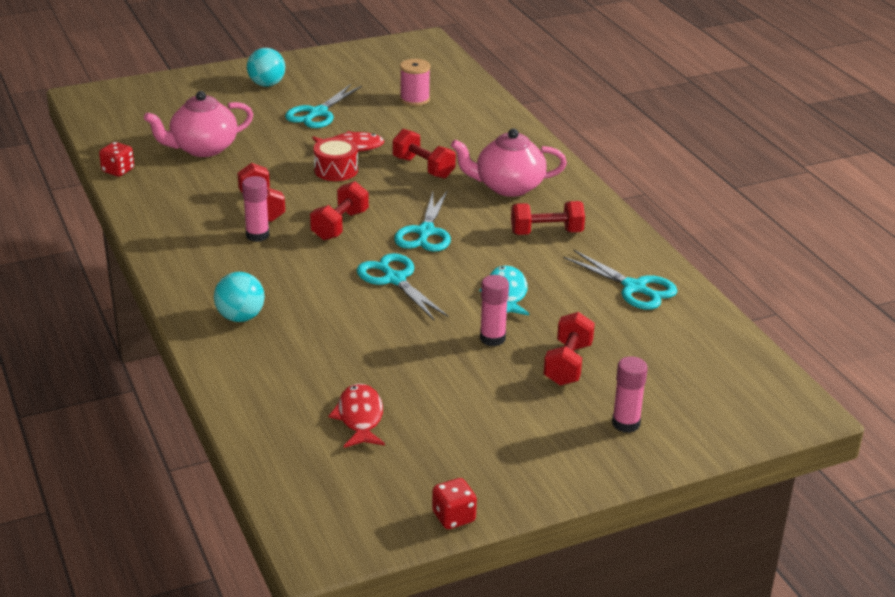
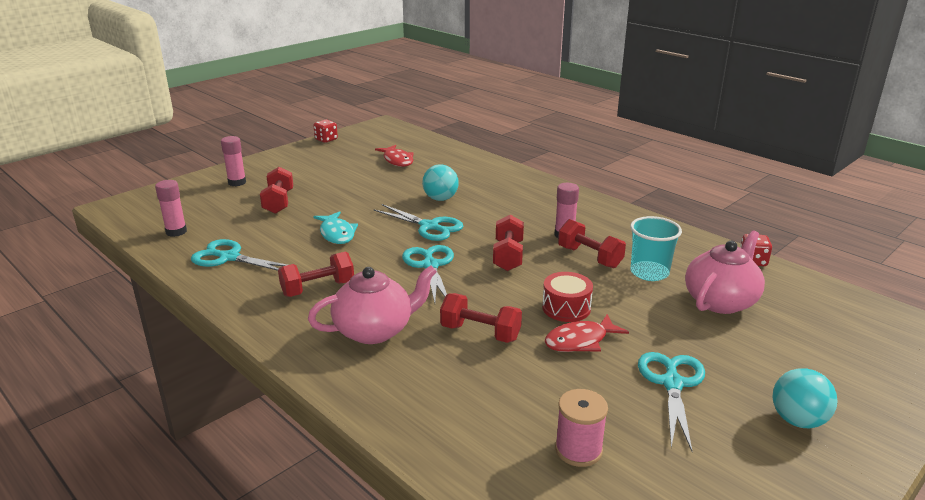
camera: 160 degrees right, 5 degrees down
turquoise ball [214,272,265,322] -> turquoise ball moved to [422,164,459,201]
pink glue stick [480,275,509,346] -> pink glue stick moved to [155,180,187,237]
none -> turquoise cup [630,216,682,281]

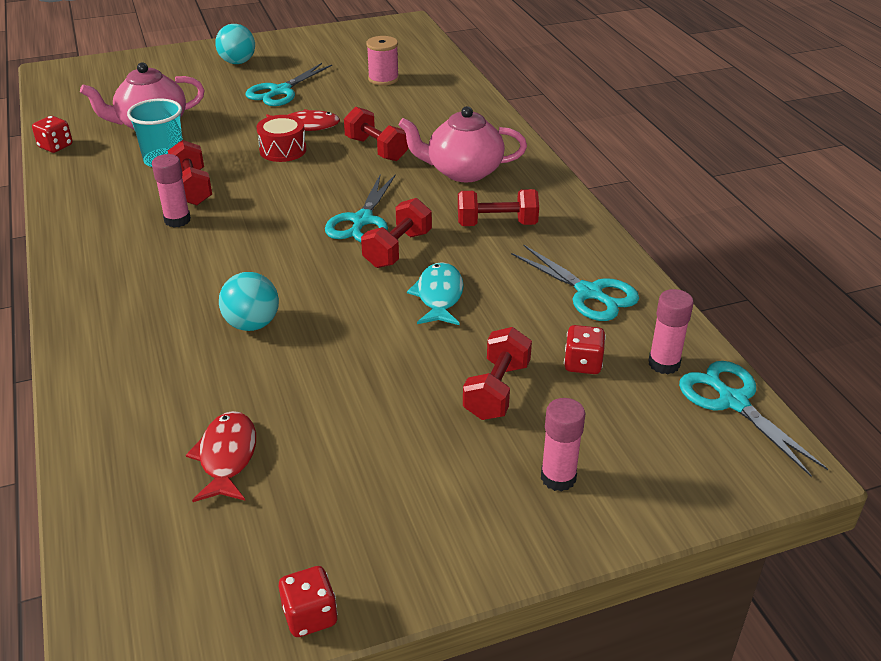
camera: 155 degrees left, 10 degrees up
turquoise scissors [374,204,463,241] -> turquoise scissors moved to [679,361,828,477]
red dumbbell [493,215,524,271] -> red dumbbell moved to [361,198,432,268]
none -> red dice [564,325,606,374]

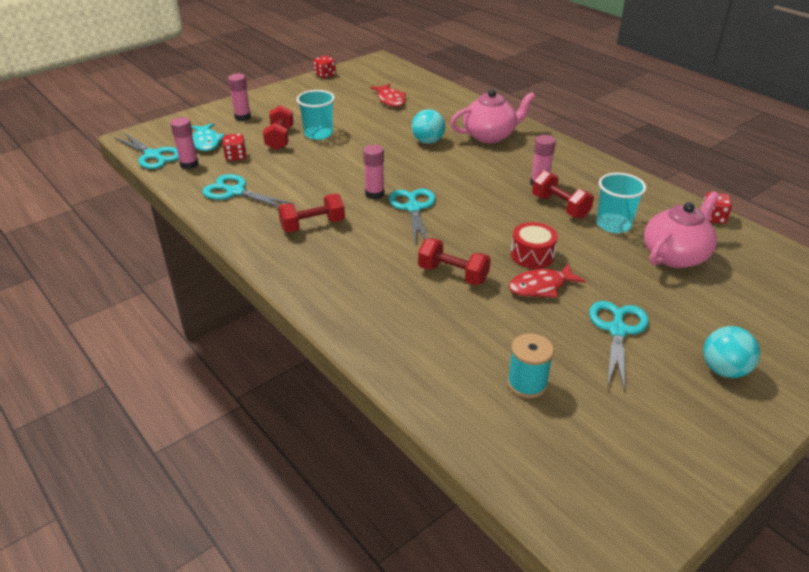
camera: 160 degrees right, 0 degrees up
red dumbbell [361,198,432,268] -> pink glue stick [363,145,384,199]
pink spool [366,36,399,85] -> turquoise spool [507,333,554,398]
pink teapot [398,106,527,182] -> pink teapot moved to [450,89,535,143]
turquoise fish [407,262,464,325] -> turquoise fish moved to [191,123,225,151]
none -> turquoise cup [296,90,335,140]

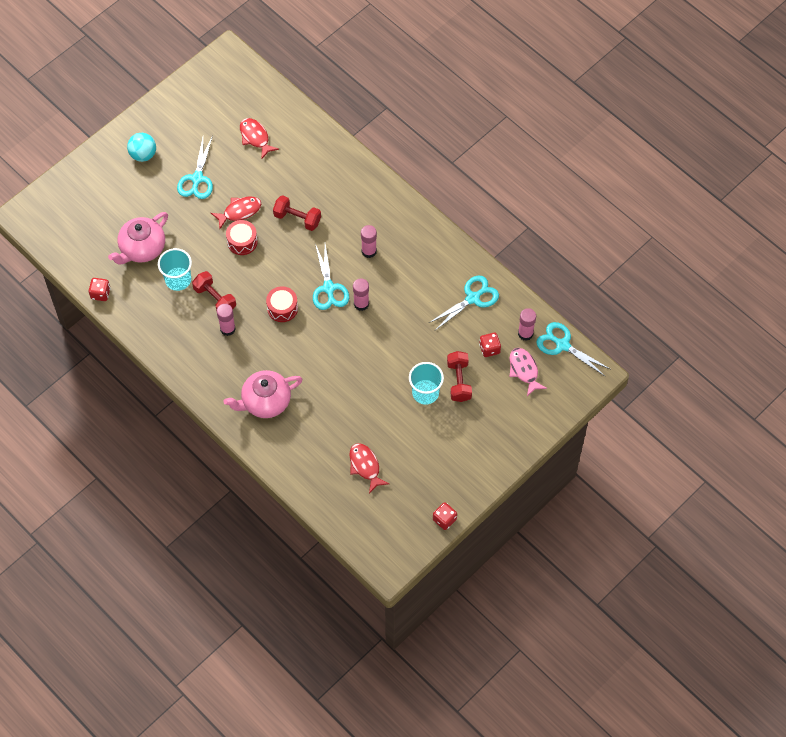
camera: 175 degrees right, 25 degrees up
turquoise fish [191,123,225,151] -> pink fish [509,348,547,396]
turquoise scissors [202,174,295,207] -> turquoise scissors turned 60 degrees counterclockwise [429,276,499,330]
pink glue stick [228,74,251,121] -> pink glue stick moved to [361,225,377,258]
red dumbbell [278,194,345,232] -> none
turquoise ball [412,109,445,144] -> none
turquoise spool [507,333,554,398] -> red fish [240,118,279,159]
none -> red drum [266,286,298,322]

